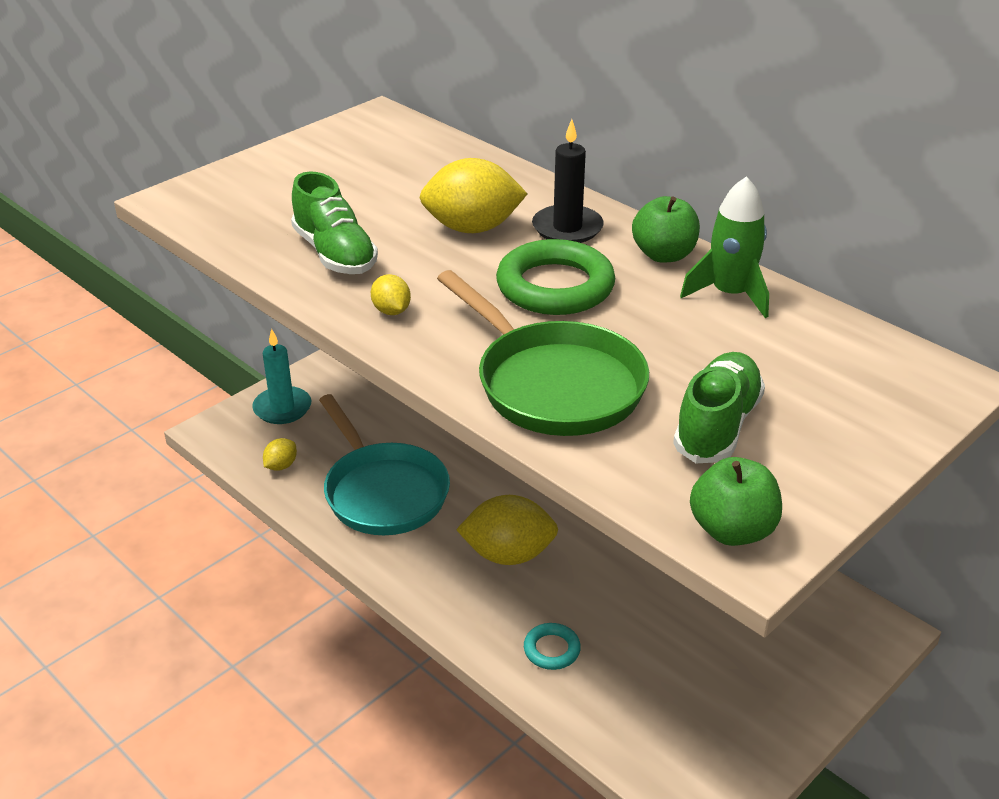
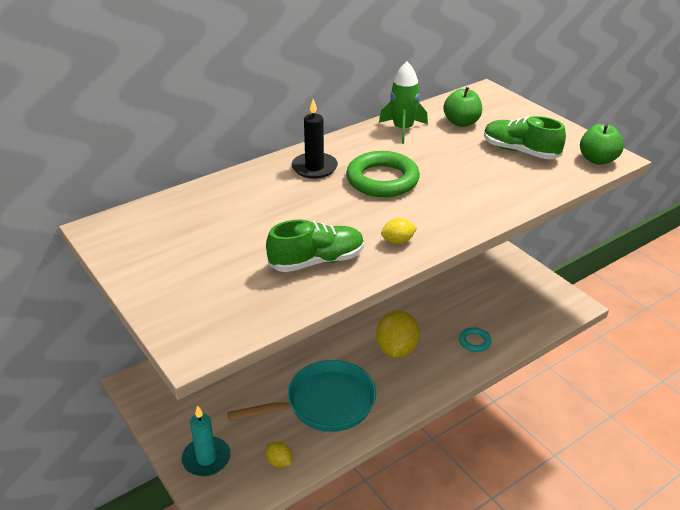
camera: 80 degrees left, 0 degrees up
yellow lemon [419,158,527,233] -> none
green pan [437,270,649,436] -> none
green apple [632,196,700,263] -> green apple moved to [443,87,482,127]

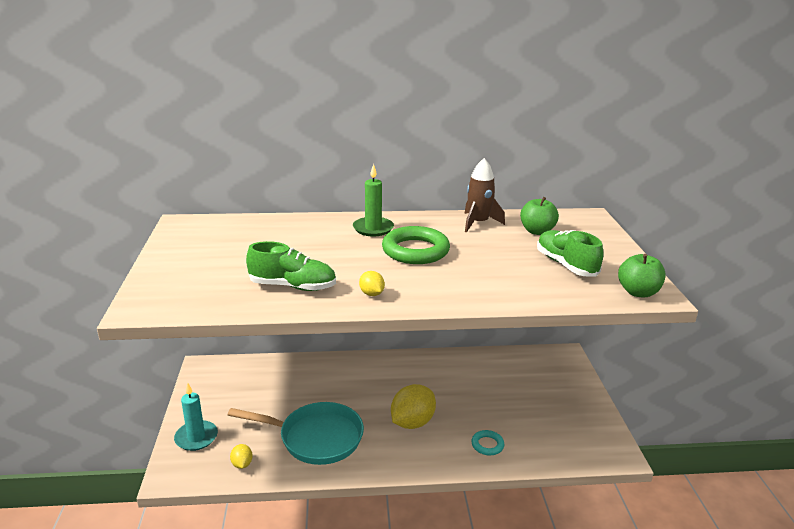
camera: 30 degrees right, 10 degrees down
black candle [291,99,338,179] -> green candle [353,164,394,236]
green rocket [379,62,428,144] -> brown rocket [464,158,505,233]
yellow lemon [381,218,417,244] -> yellow lemon turned 45 degrees clockwise [359,271,385,296]

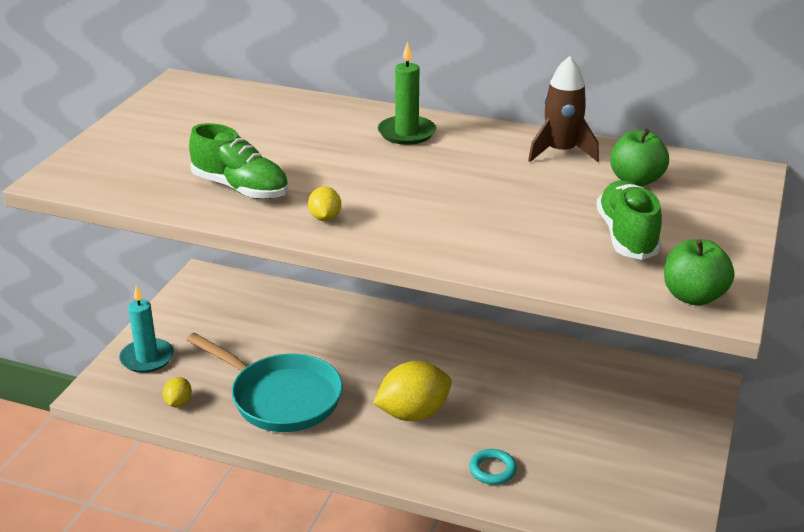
camera: 25 degrees right, 5 degrees up
green ring [382,226,450,264] -> none

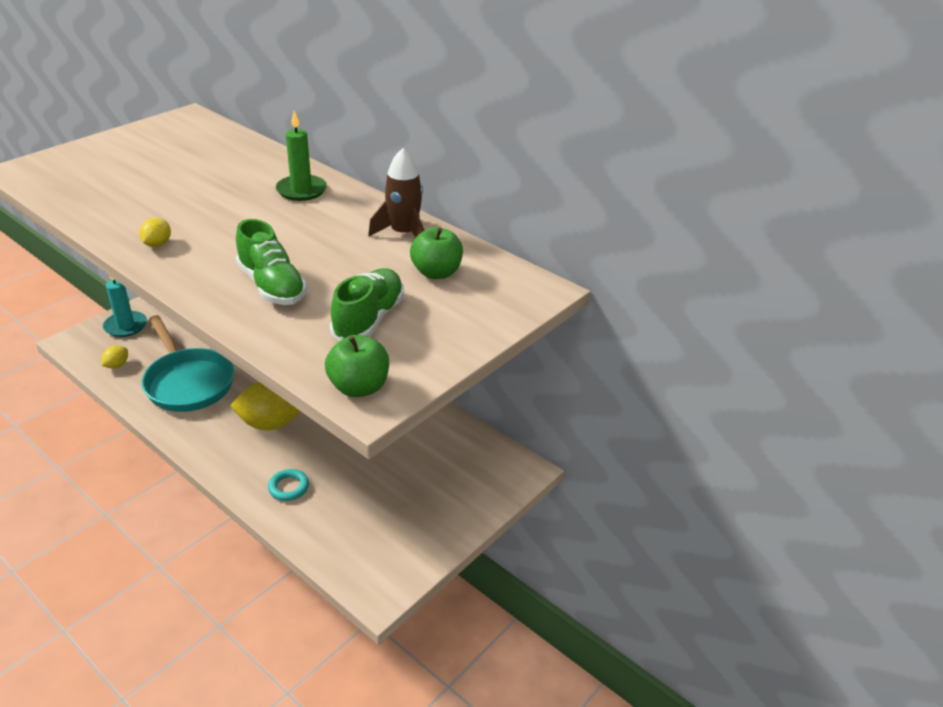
camera: 20 degrees right, 5 degrees up
green shoe [189,123,288,199] -> green shoe moved to [236,219,307,305]

